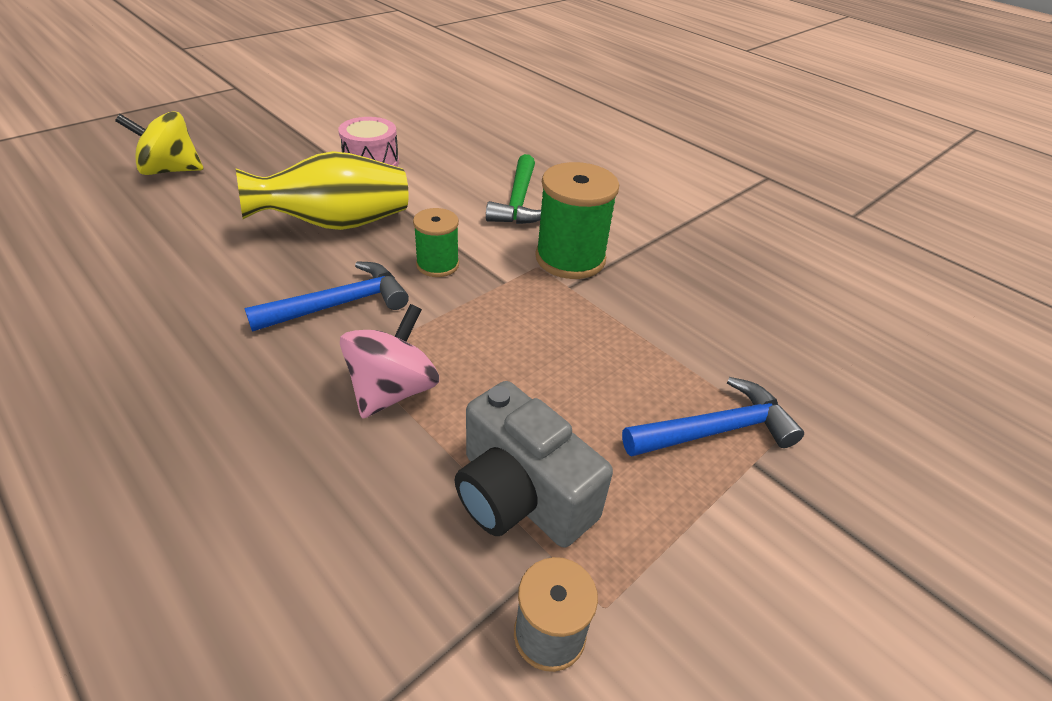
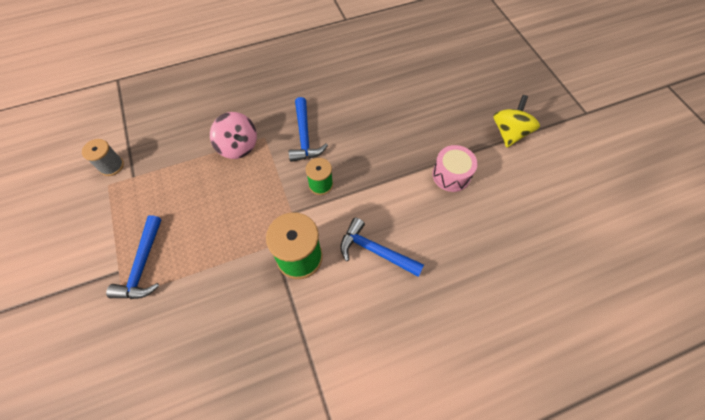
camera: 115 degrees right, 20 degrees up
yellow spinning top [115,111,203,175] -> yellow spinning top moved to [493,95,540,147]
yellow vase [236,151,408,230] -> none
grey camera [455,381,613,547] -> none
green hammer [486,154,541,224] -> blue hammer [340,217,424,277]

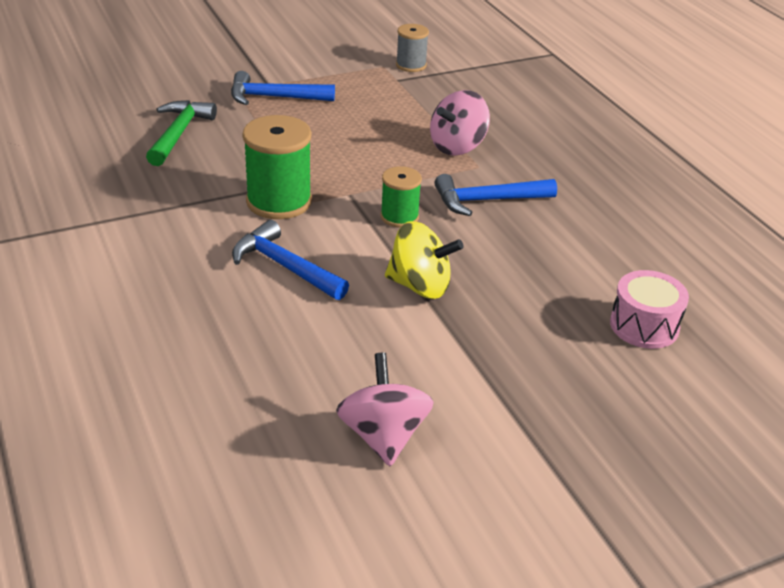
camera: 85 degrees right, 25 degrees down
blue hammer [340,217,424,277] -> blue hammer turned 75 degrees counterclockwise [232,220,349,300]
pink drum [432,145,478,192] -> pink drum moved to [610,270,689,349]
yellow spinning top [493,95,540,147] -> yellow spinning top moved to [385,221,464,299]
none -> green hammer [146,100,217,166]
none -> pink spinning top [336,353,434,466]

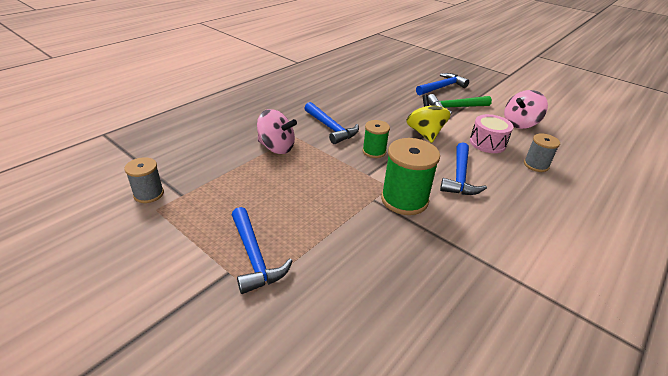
camera: 115 degrees left, 0 degrees up
green hammer [146,100,217,166] -> green hammer moved to [428,94,492,114]
pink drum [610,270,689,349] -> pink drum moved to [470,114,514,153]
none -> blue hammer [416,73,469,95]
none -> grey spool [524,133,560,172]

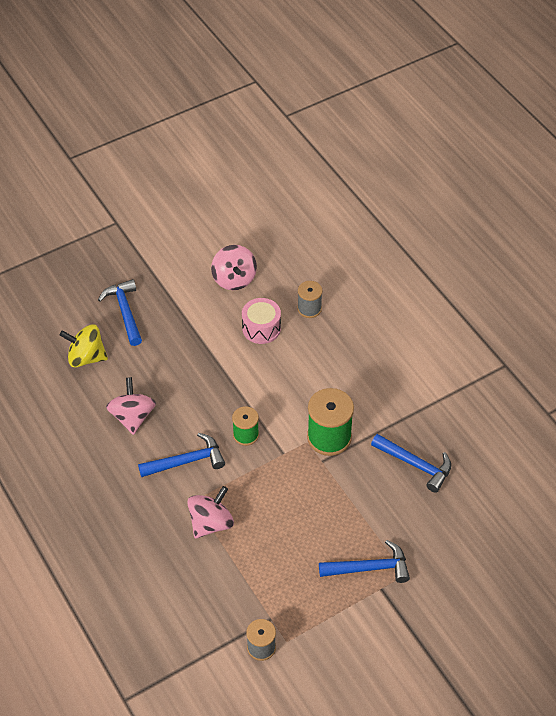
camera: 70 degrees left, 15 degrees up
yellow spinning top [406,95,451,143] -> yellow spinning top moved to [59,324,108,368]
green hammer [428,94,492,114] -> none
blue hammer [440,142,487,195] -> blue hammer moved to [371,434,451,493]
none -> pink spinning top [106,377,156,435]

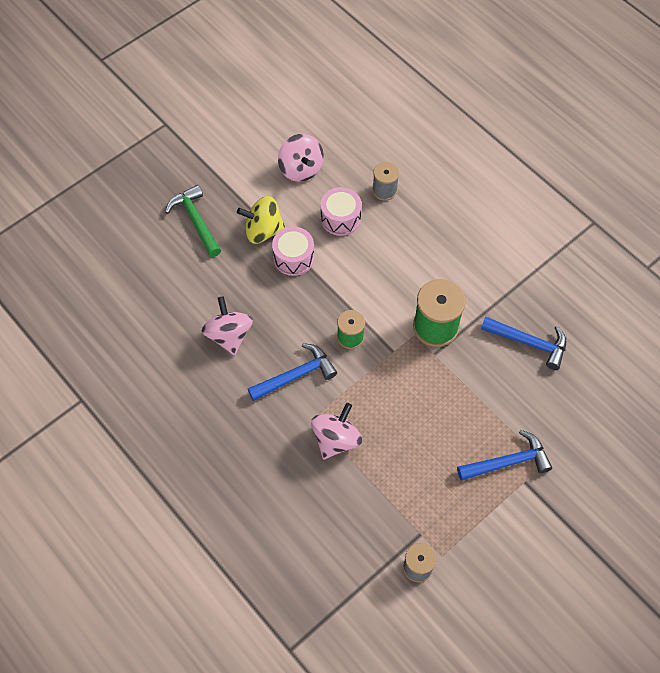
camera: 10 degrees left, 10 degrees up
yellow spinning top [59,324,108,368] -> yellow spinning top moved to [237,196,286,244]
blue hammer [98,279,142,346] -> green hammer [165,185,221,257]
none -> pink drum [272,227,314,276]

